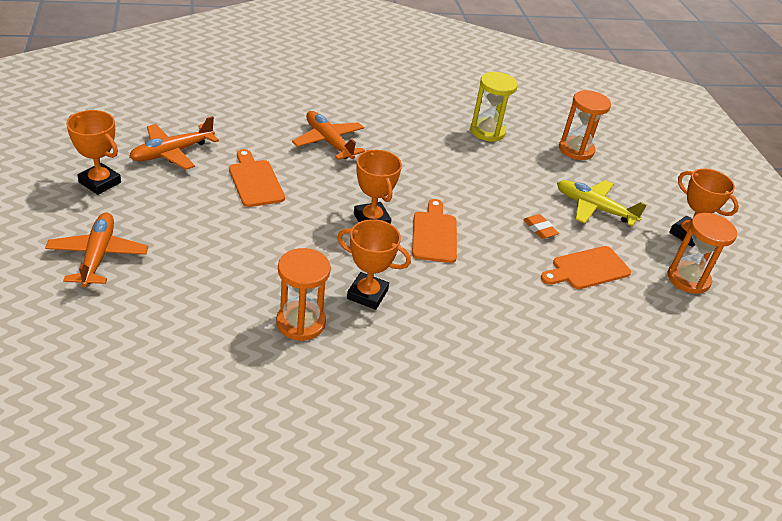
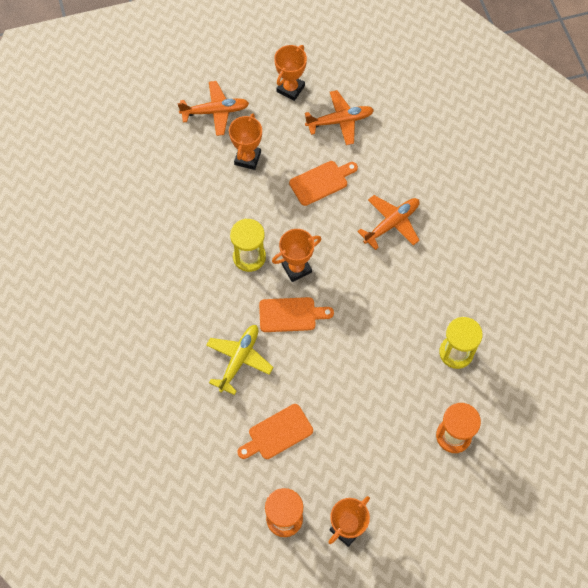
camera: 90 degrees right, 25 degrees up
orange plane [129,116,219,170] -> orange plane turned 120 degrees clockwise [305,90,374,145]
orange hourglass [276,248,331,341] -> none
orange trophy [337,219,411,310] -> orange trophy moved to [229,113,262,170]
orange eraser [523,214,559,239] -> none
orange cutting board [541,246,631,289] -> orange cutting board turned 90 degrees counterclockwise [237,404,313,459]
yellow plane [557,180,647,226] -> yellow plane moved to [206,325,273,395]
none -> yellow hourglass [230,219,266,272]

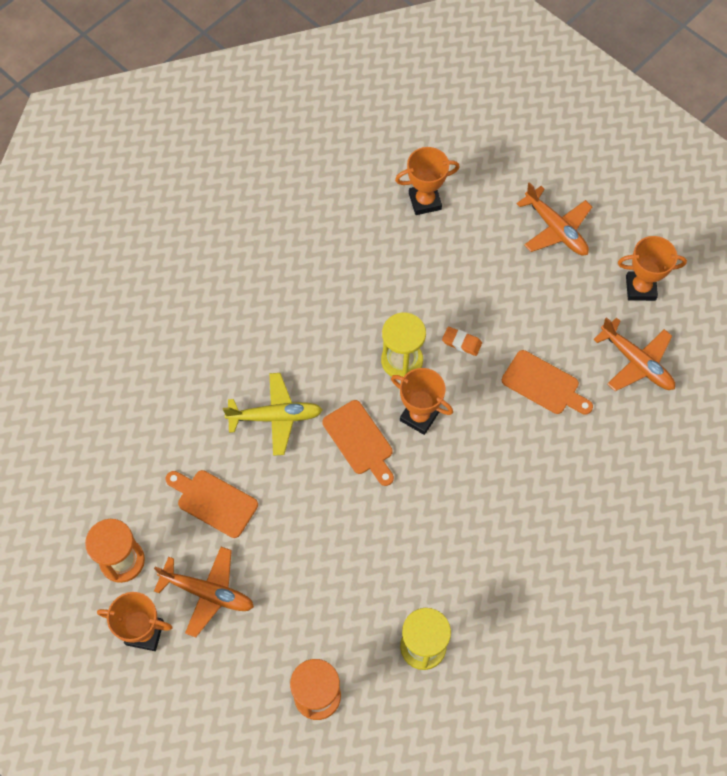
camera: 60 degrees right, 0 degrees up
orange trophy [229,113,262,170] -> orange trophy moved to [395,147,460,215]
orange plane [357,195,420,250] -> orange plane moved to [154,547,254,637]
none -> orange eraser [442,327,482,356]

